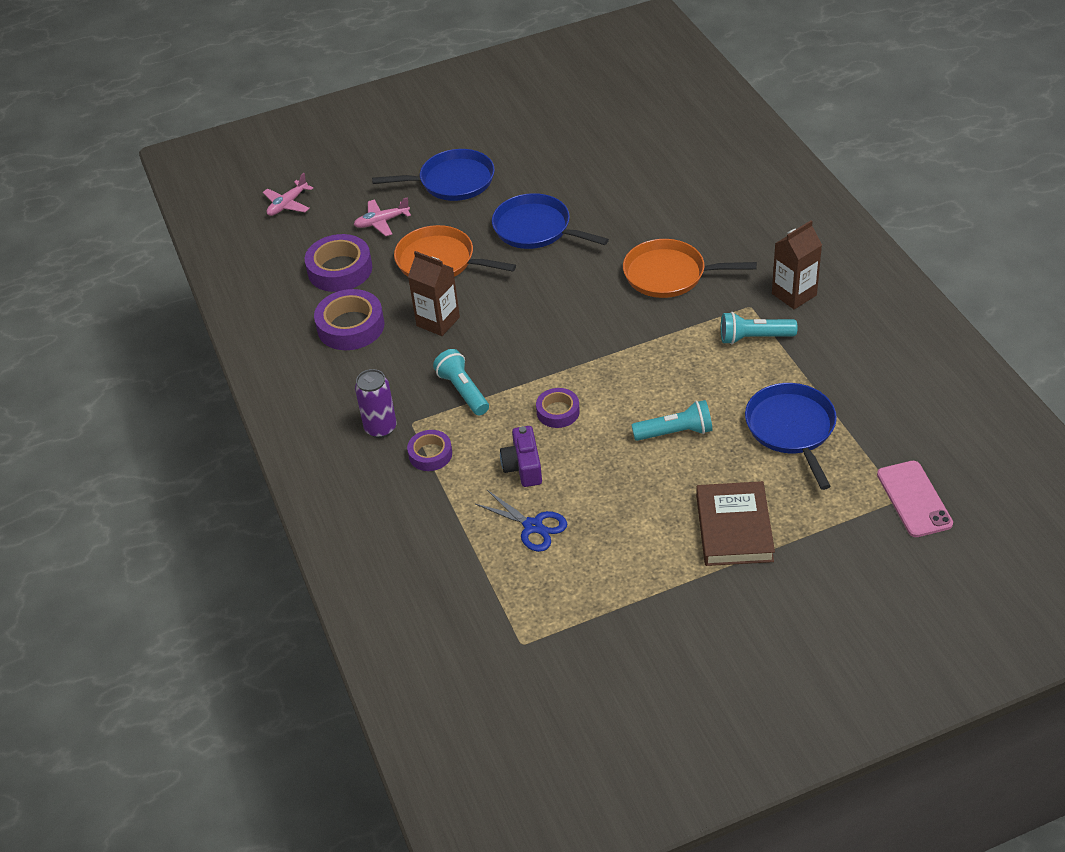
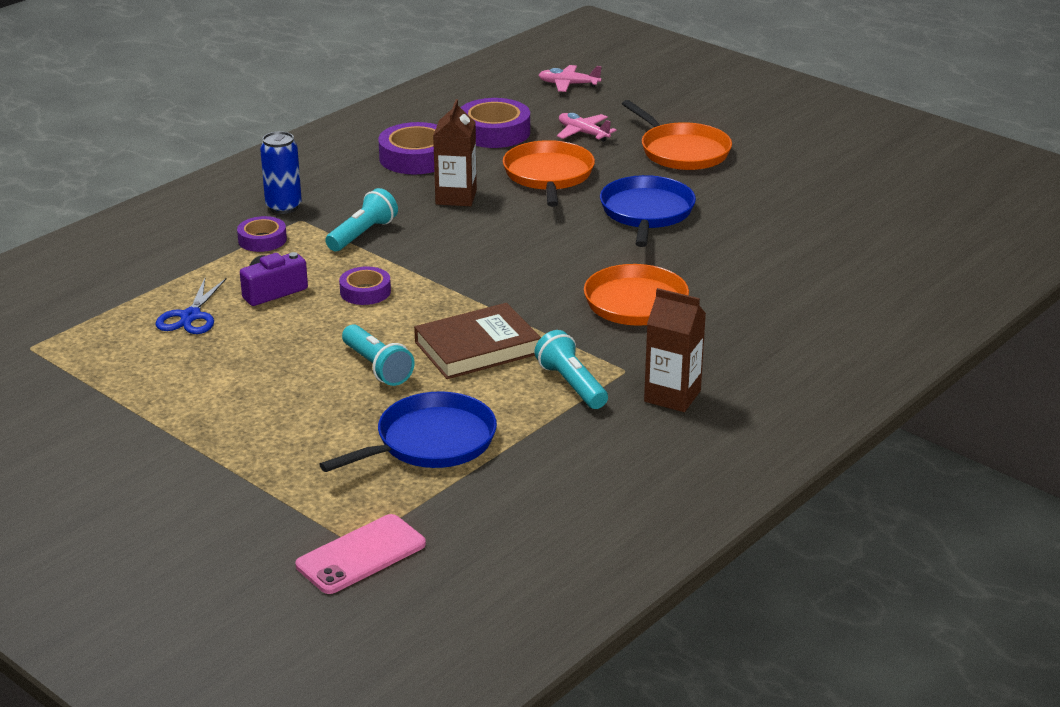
camera: 60 degrees right, 15 degrees down
purple can [355,369,397,438] -> blue can [260,131,302,214]
blue pan [372,149,495,201] -> orange pan [622,100,732,170]
brown book [696,481,775,566] -> brown book moved to [414,303,541,379]

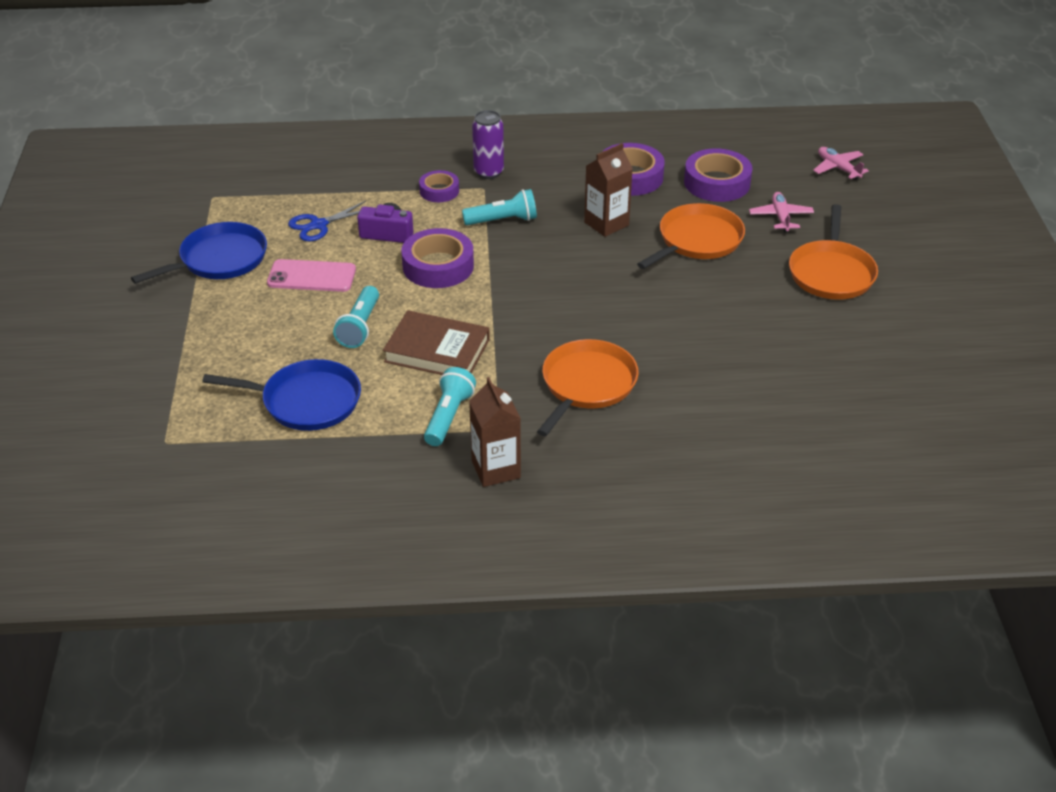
camera: 45 degrees right, 10 degrees up
blue can [260,131,302,214] -> purple can [472,110,504,179]
pink phone [295,514,426,594] -> pink phone moved to [267,259,356,292]
purple tape [339,267,391,305] -> purple tape [401,228,474,288], size x1.68
blue pan [600,175,696,247] -> blue pan moved to [131,222,267,284]

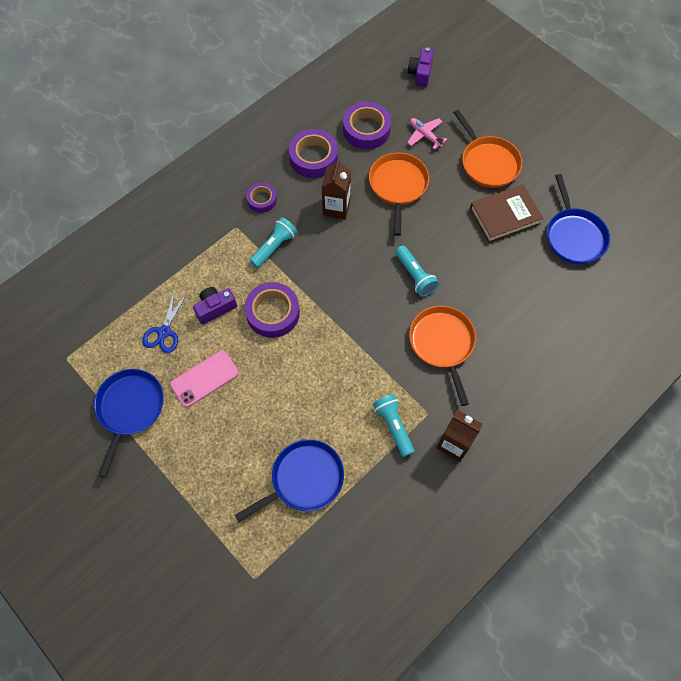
camera: 40 degrees left, 25 degrees up
turquoise flashlight [333,286,379,348] -> turquoise flashlight moved to [395,246,439,297]
brown book [383,310,490,375] -> brown book moved to [470,185,544,243]
purple tape [419,170,459,202] -> purple tape moved to [246,183,277,213]
purple can [472,110,504,179] -> none
pink plane [813,147,869,180] -> purple camera [408,47,434,87]
none -> blue pan [547,174,610,264]

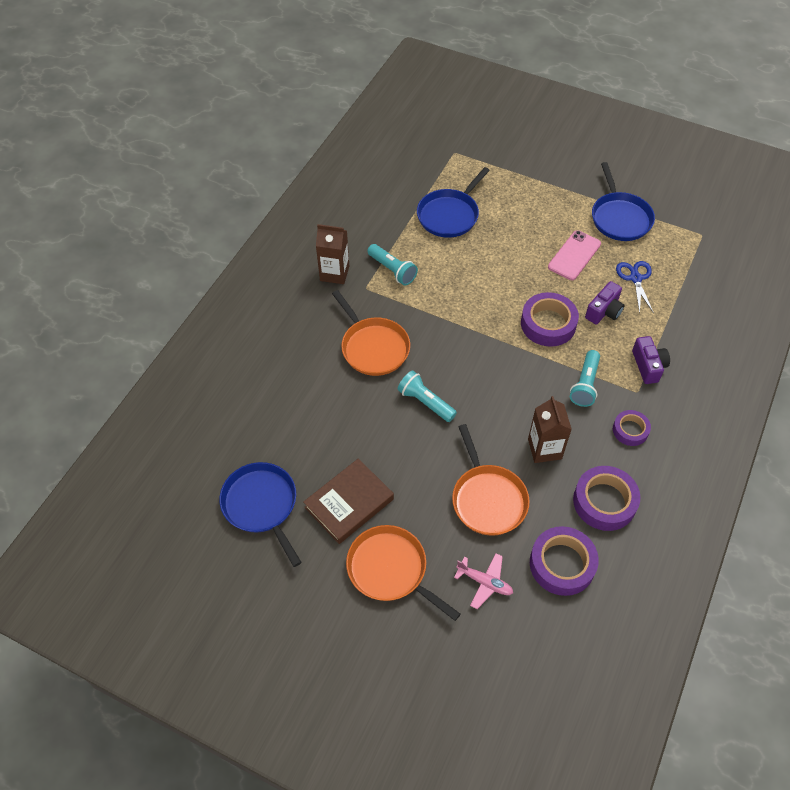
camera: 160 degrees right, 10 degrees down
purple camera [408,47,434,87] -> purple camera moved to [632,336,670,384]

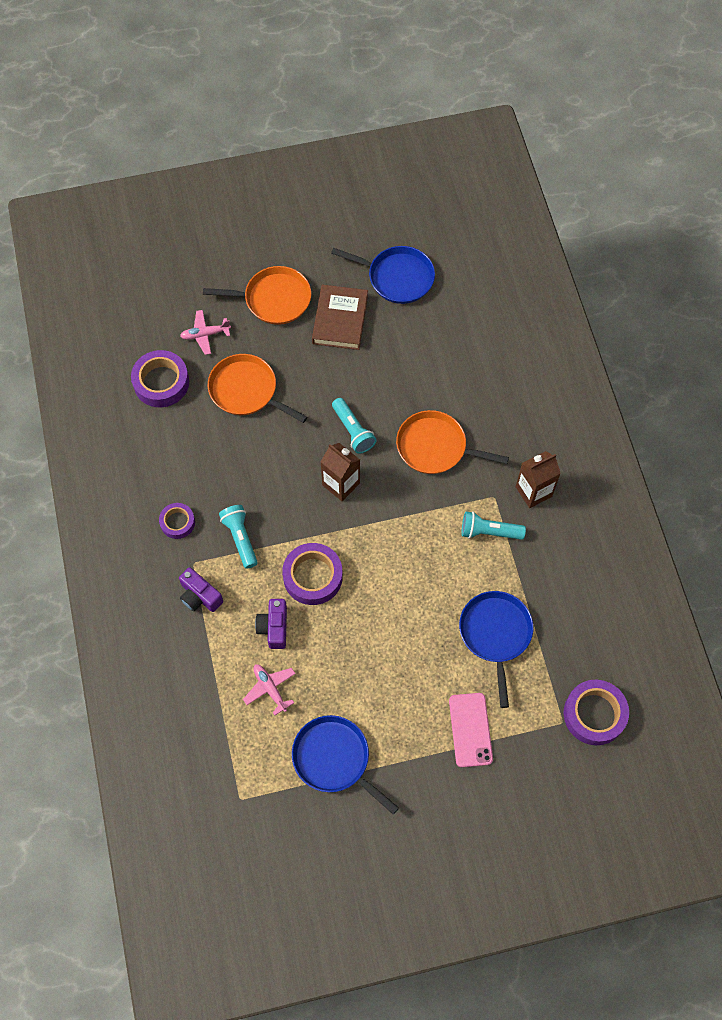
camera: 140 degrees right, 10 degrees up
turquoise flashlight [398,370,457,422] -> turquoise flashlight turned 60 degrees clockwise [332,398,377,454]
brown carton [528,396,572,463] -> brown carton moved to [320,443,360,501]
pink phone [548,230,601,280] -> pink phone moved to [449,693,493,767]
purple tape [573,466,641,531] -> purple tape moved to [564,680,629,745]
blue scissors [616,261,654,314] -> pink plane [243,664,296,715]

